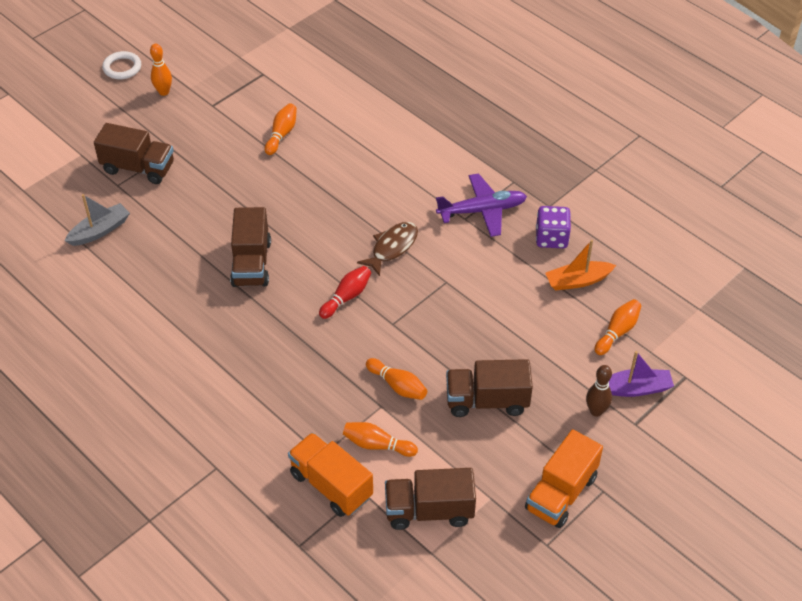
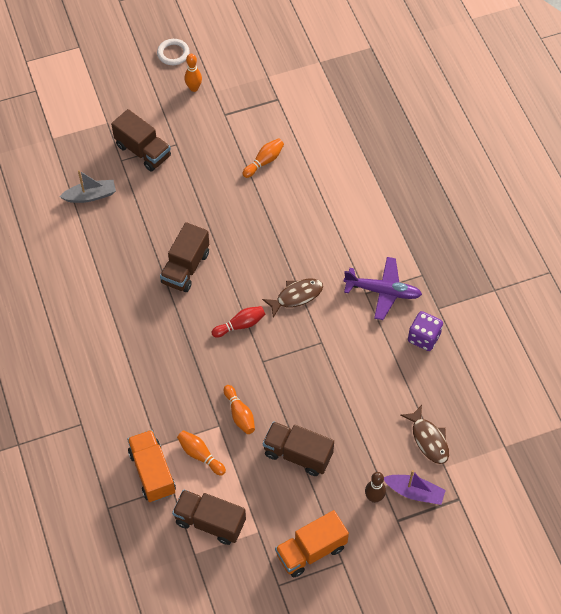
camera: 25 degrees right, 10 degrees up
orange boat [545,240,616,290] -> none
orange bowling pin [595,299,641,355] -> brown fish [400,405,449,464]

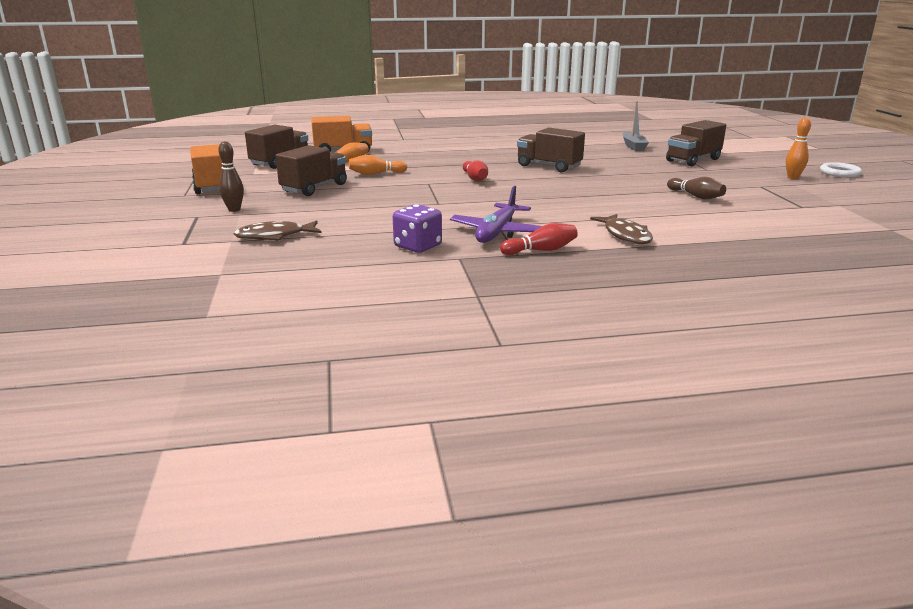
camera: 100 degrees right, 35 degrees down
orange bowling pin [242,138,284,178] -> brown bowling pin [667,177,726,199]
brown fish [262,279,323,318] -> brown fish moved to [590,214,653,244]
purple boat [384,470,446,505] -> none
none -> red bowling pin [500,223,578,255]

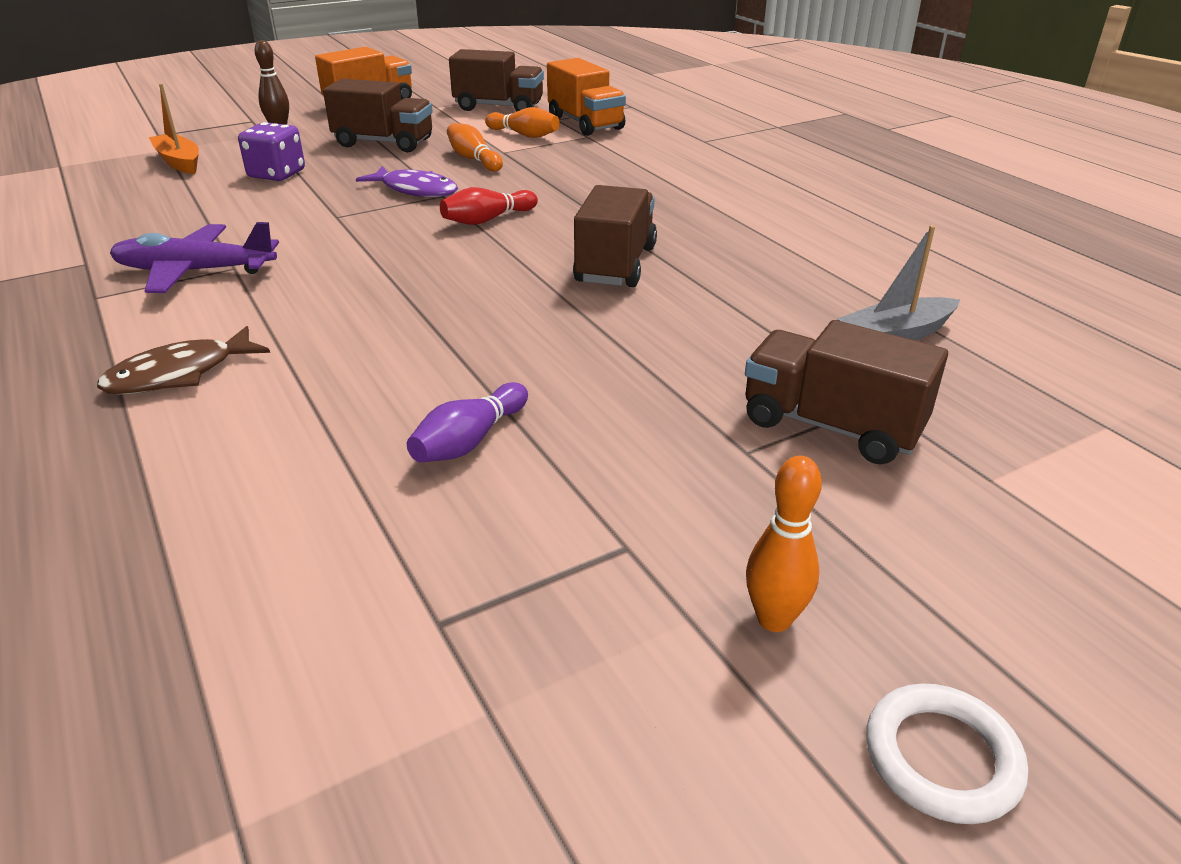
camera: 70 degrees right, 10 degrees up
brown fish [234,220,322,241] -> orange boat [148,84,199,174]
purple dice [393,204,442,253] -> purple dice moved to [238,122,305,181]
red bowling pin [500,223,578,255] -> none
brown bowling pin [667,177,726,199] -> purple bowling pin [407,382,528,463]
none -> purple fish [356,166,458,197]

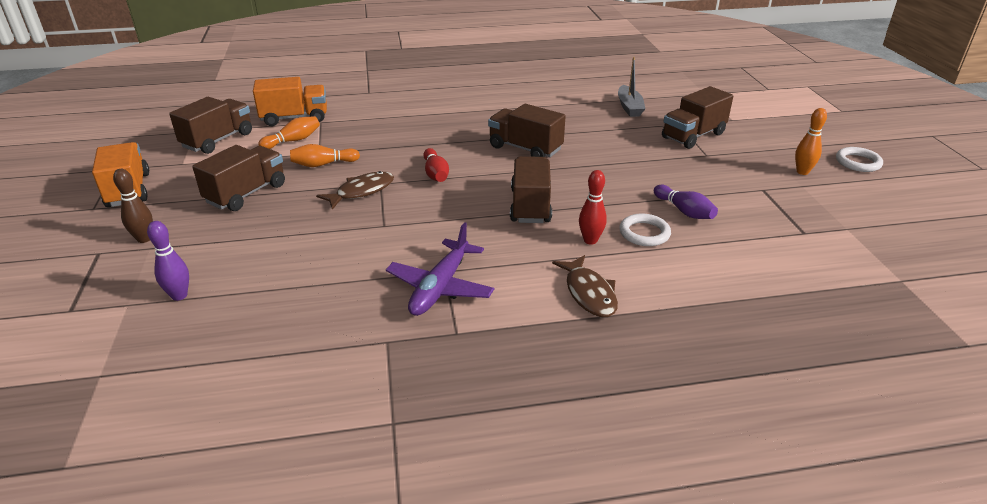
camera: 70 degrees left, 0 degrees up
orange boat [148,84,199,174] -> purple bowling pin [147,221,189,301]
purple dice [238,122,305,181] -> none
purple fish [356,166,458,197] -> brown fish [316,171,394,210]
none -> brown truck [510,156,552,223]
none -> red bowling pin [579,170,607,245]
none -> white ring [619,214,671,246]

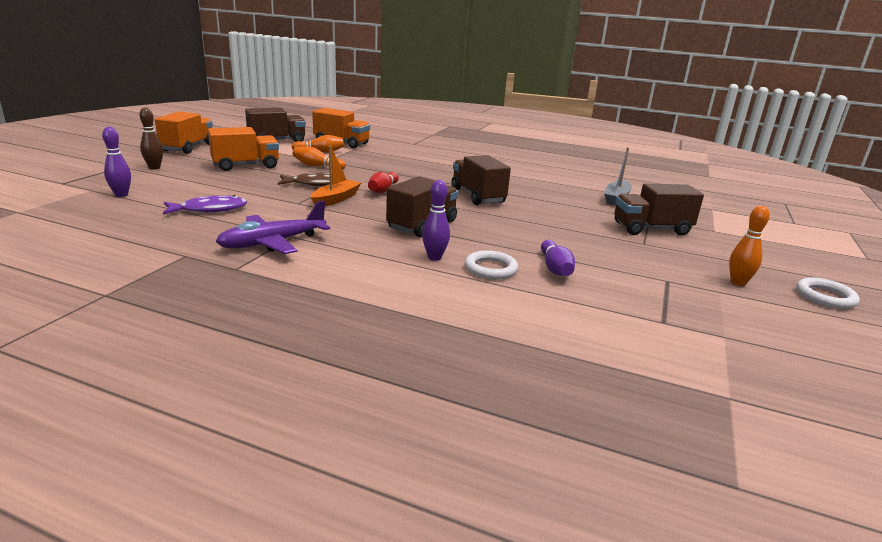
camera: 30 degrees right, 10 degrees down
brown truck [192,145,285,211] -> orange truck [208,127,279,171]
brown fish [552,255,618,317] -> none
red bowling pin [579,170,607,245] -> purple bowling pin [422,180,450,261]
none -> purple fish [163,195,247,215]
none -> orange boat [311,146,361,206]

